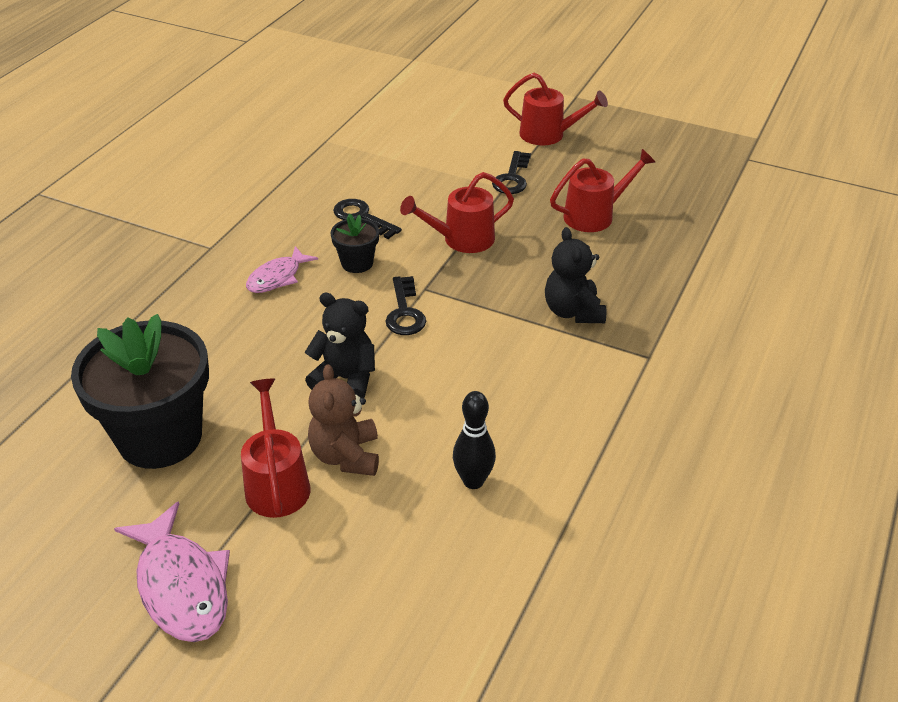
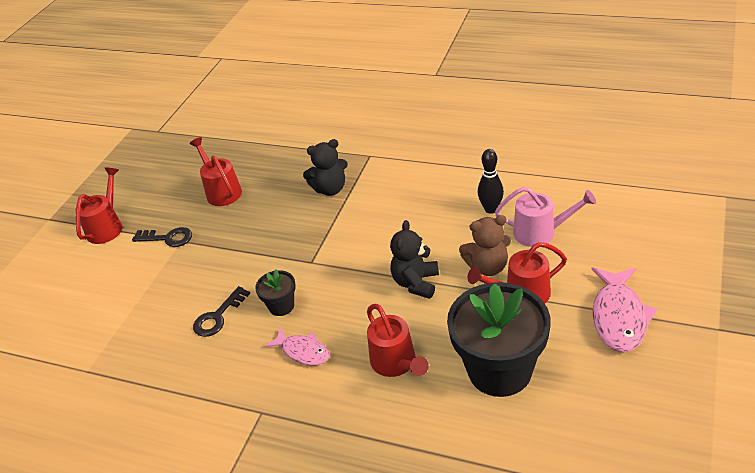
camera: 90 degrees left, 0 degrees up
pink fish [114,501,230,642] -> pink fish turned 135 degrees clockwise [591,267,657,352]
black key [386,276,426,335] -> none
red watering can [400,172,514,253] -> red watering can moved to [367,304,429,377]
none -> pink watering can [495,187,596,247]

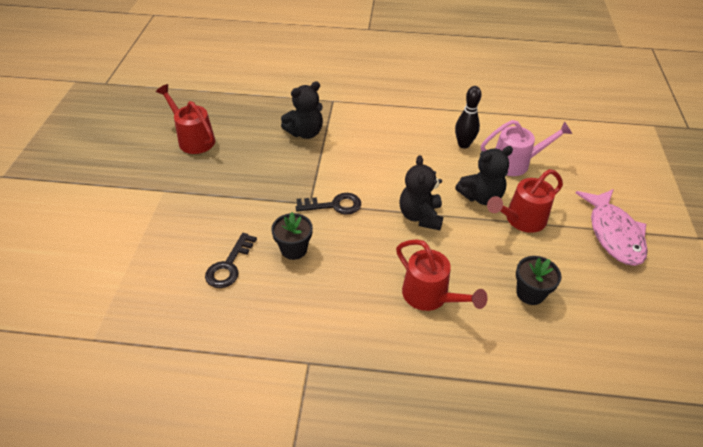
camera: 20 degrees left, 5 degrees up
red watering can [75,168,123,244] -> none
black key [132,227,192,247] -> black key moved to [296,193,361,215]
pink fish [265,327,329,365] -> none
black flower pot [447,282,551,397] -> black flower pot [516,256,562,305], size x0.46
brown teddy bear [459,215,511,276] -> black teddy bear [455,146,513,205]

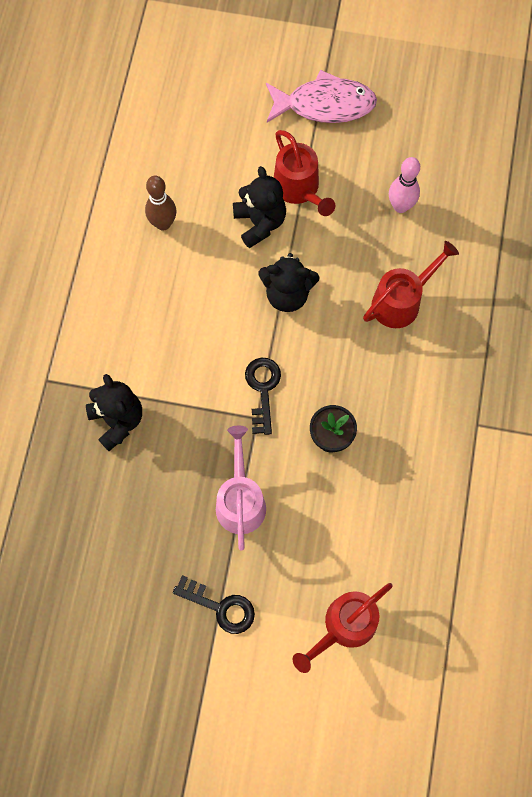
camera: 85 degrees left, 25 degrees up
red watering can [156,84,215,154] -> red watering can moved to [293,583,393,673]
black key [205,233,257,288] -> black key moved to [173,575,255,634]
black bowling pin [455,86,482,148] -> brown bowling pin [145,176,176,231]
pink watering can [481,120,572,176] -> pink watering can moved to [216,426,266,551]
black flower pot [516,256,562,305] -> pink bowling pin [389,157,420,213]

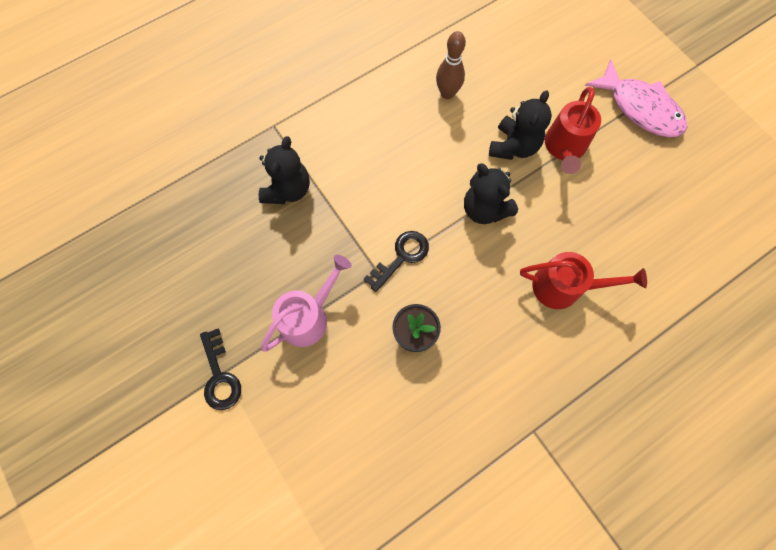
camera: 45 degrees right, 0 degrees up
red watering can [293,583,393,673] -> none
pink bowling pin [389,157,420,213] -> none

